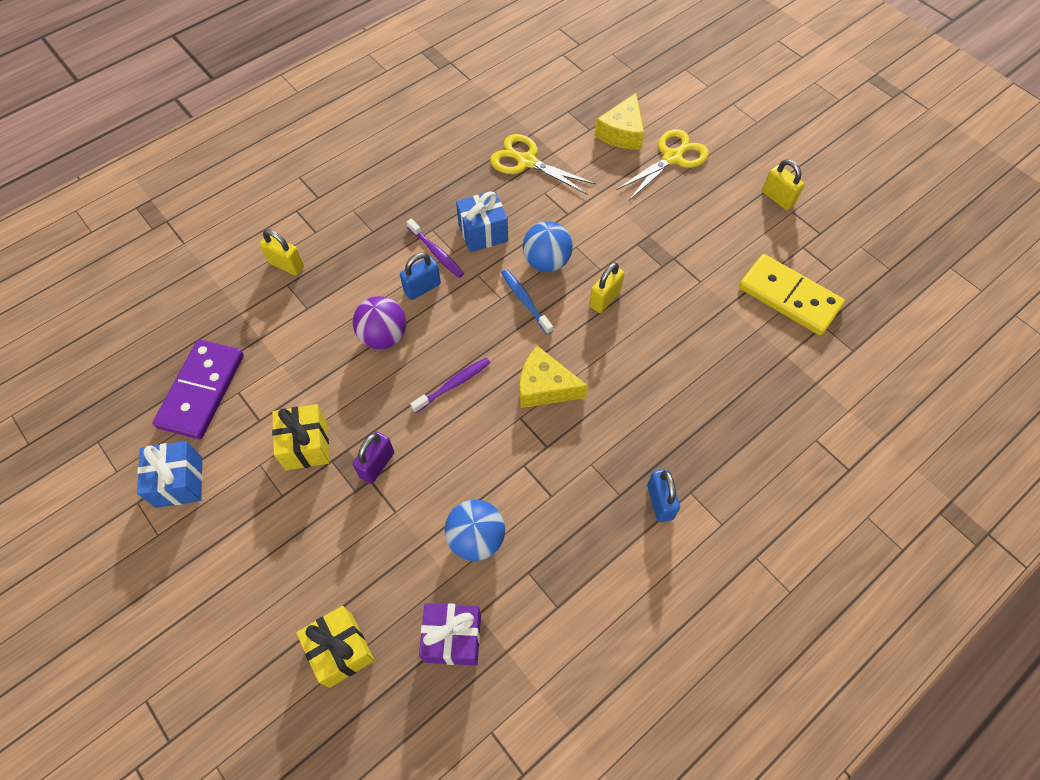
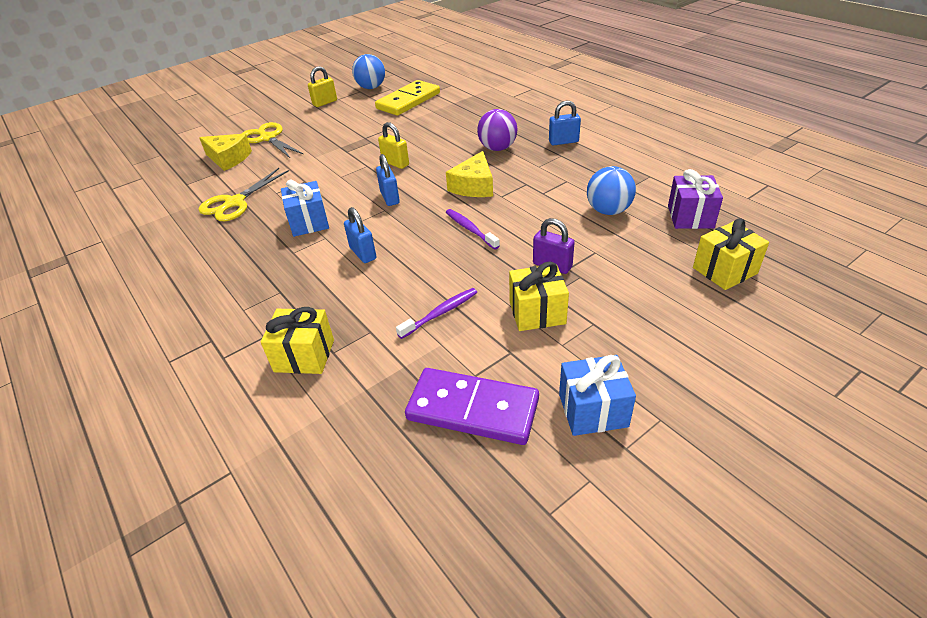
camera: 85 degrees left, 20 degrees down
yellow padlock [260,229,304,276] -> yellow gift [261,307,334,374]
purple ball [353,296,406,349] -> purple ball moved to [477,109,518,151]
purple toothbrush [406,219,464,278] -> purple toothbrush moved to [396,288,477,339]
blue toothbrush [501,269,553,335] -> blue padlock [376,154,400,206]
blue ball [523,221,573,272] -> blue ball moved to [352,54,385,89]

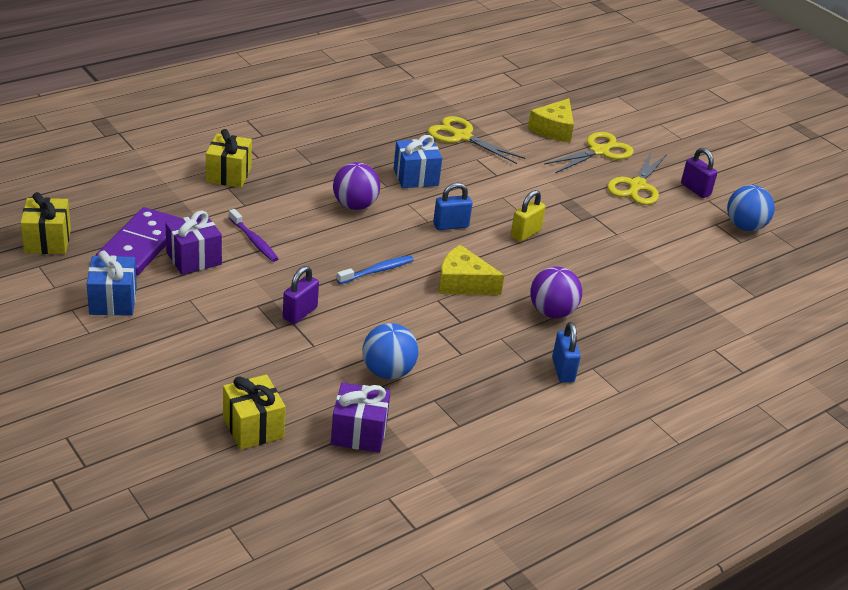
camera: 85 degrees right, 5 degrees down
yellow padlock [308,66,337,107] -> purple padlock [681,148,717,198]
blue padlock [344,207,376,263] -> purple ball [333,162,380,210]
yellow domino [375,80,440,116] -> none
purple toothbrush [446,209,500,249] -> blue toothbrush [337,255,414,284]
yellow gift [509,262,569,331] -> yellow gift moved to [21,192,71,254]
none -> purple gift [165,211,222,275]
none -> yellow scissors [607,150,667,205]

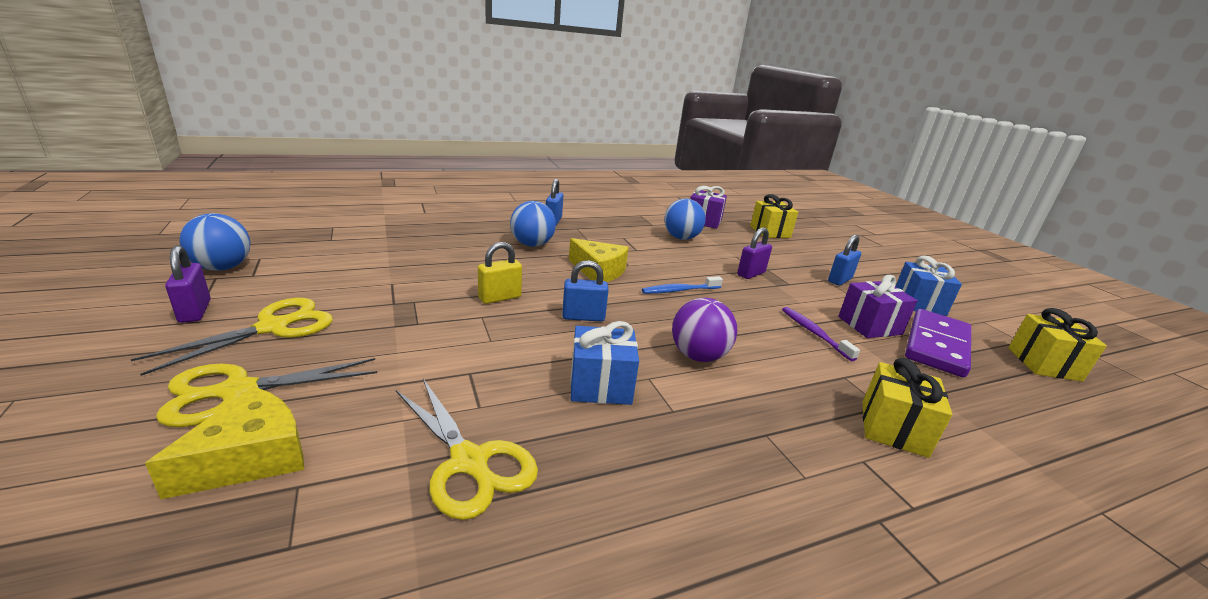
camera: 165 degrees left, 10 degrees down
purple ball [530,266,582,318] -> blue ball [510,201,556,247]
none -> blue padlock [828,235,861,286]

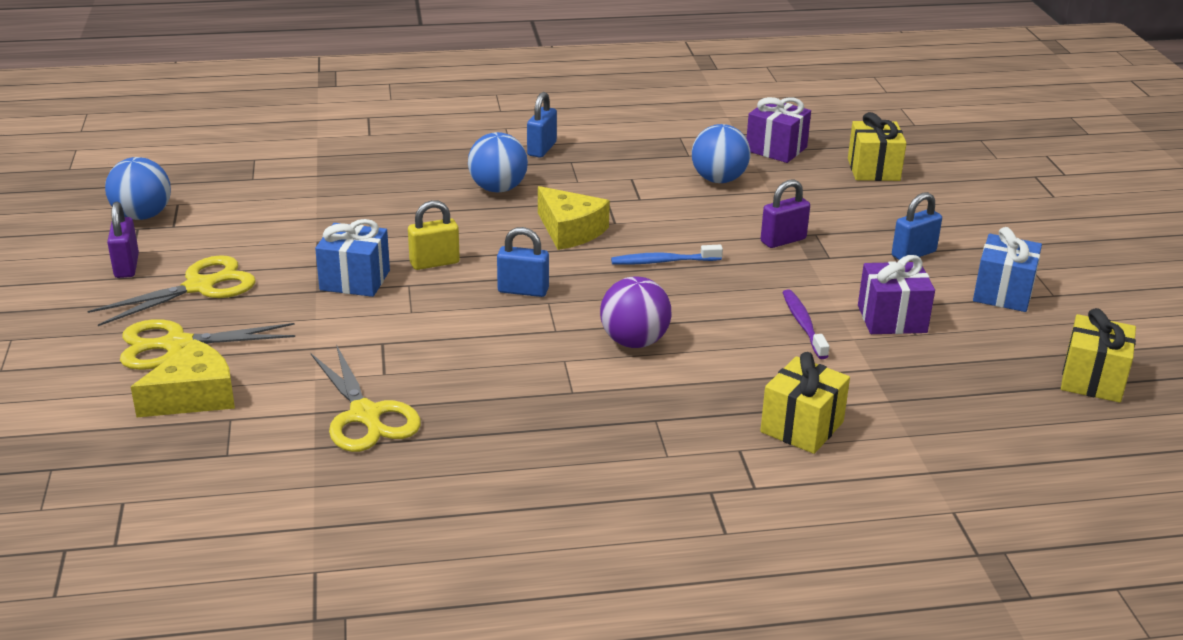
camera: 15 degrees right, 5 degrees up
blue gift [570,321,639,405] -> blue gift moved to [315,219,390,297]
purple domino [905,309,971,377] -> none

